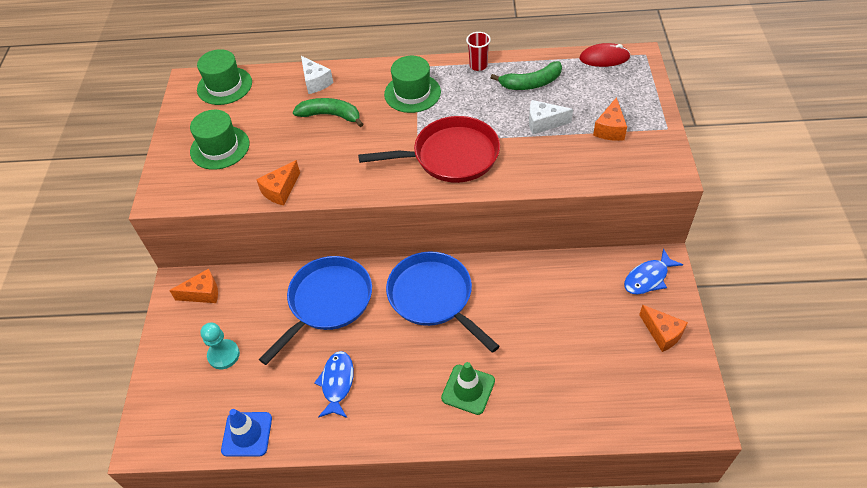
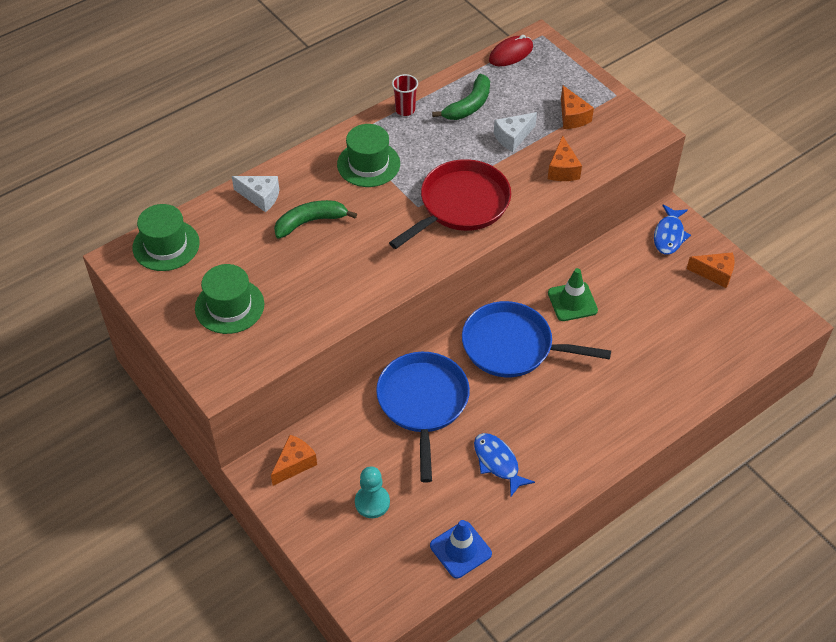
camera: 40 degrees left, 0 degrees up
orange cheese [256,160,300,205] -> orange cheese moved to [548,136,582,181]
green traffic cone [441,362,495,415] -> green traffic cone moved to [548,268,598,321]

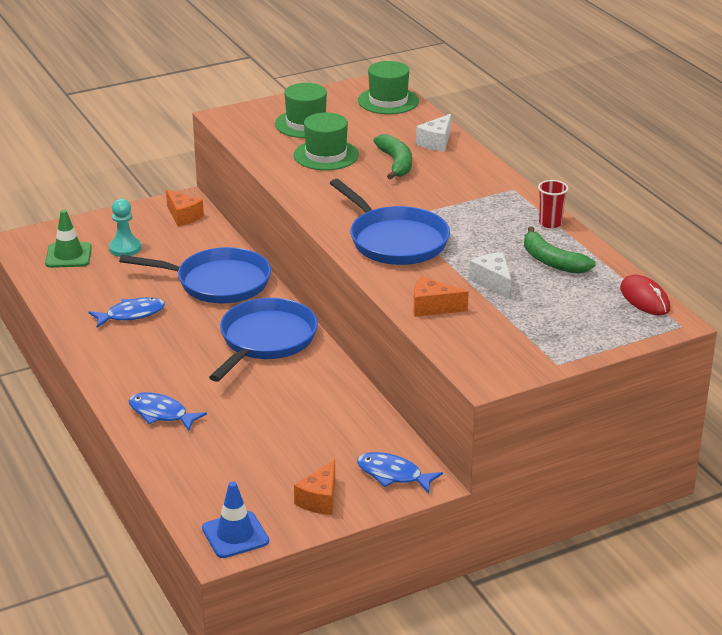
camera: 100 degrees right, 20 degrees down
green hat [337,124,400,187] -> green hat moved to [294,113,359,170]
red pan [389,159,511,249] -> blue pan [330,179,450,265]
blue traffic cone [430,520,492,578] -> blue traffic cone moved to [202,482,269,558]
green traffic cone [548,268,598,321] -> green traffic cone moved to [45,210,92,268]
orange cheese [561,85,594,129] -> none
none -> blue fish [128,392,207,431]

